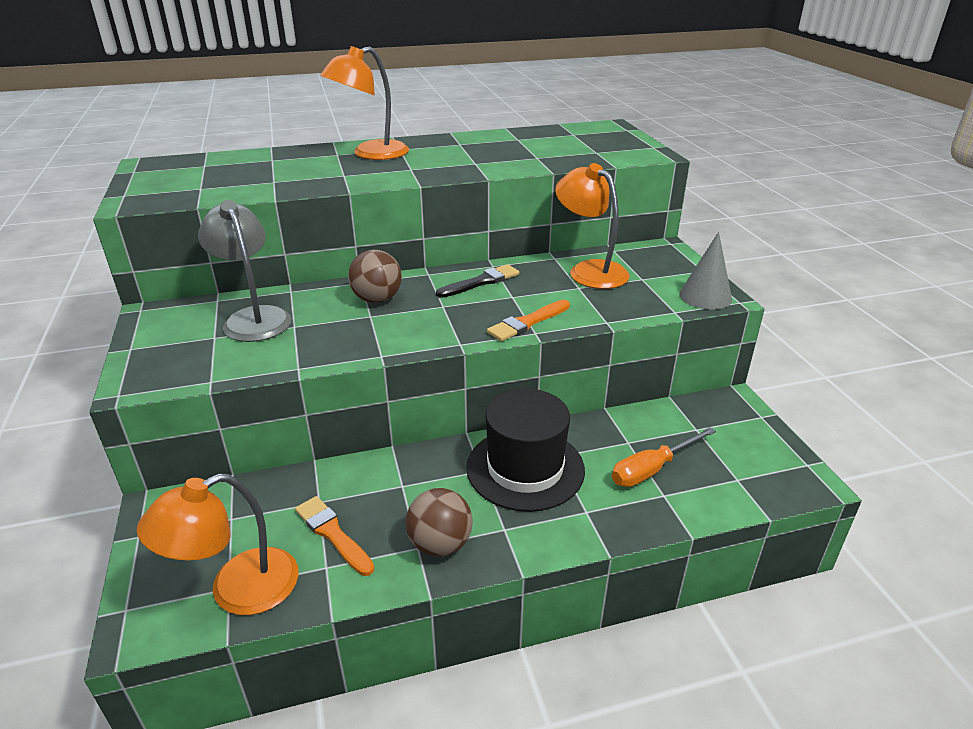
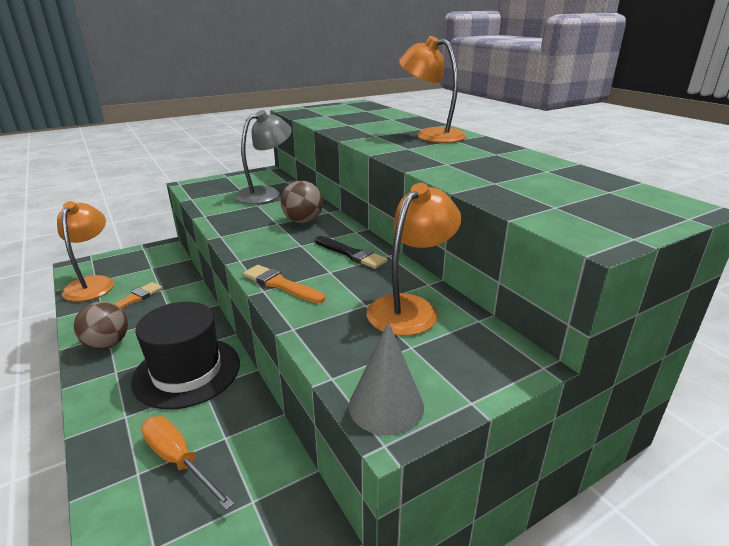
camera: 75 degrees right, 5 degrees down
orange lamp [137,474,299,615] -> orange lamp turned 45 degrees clockwise [57,201,114,302]

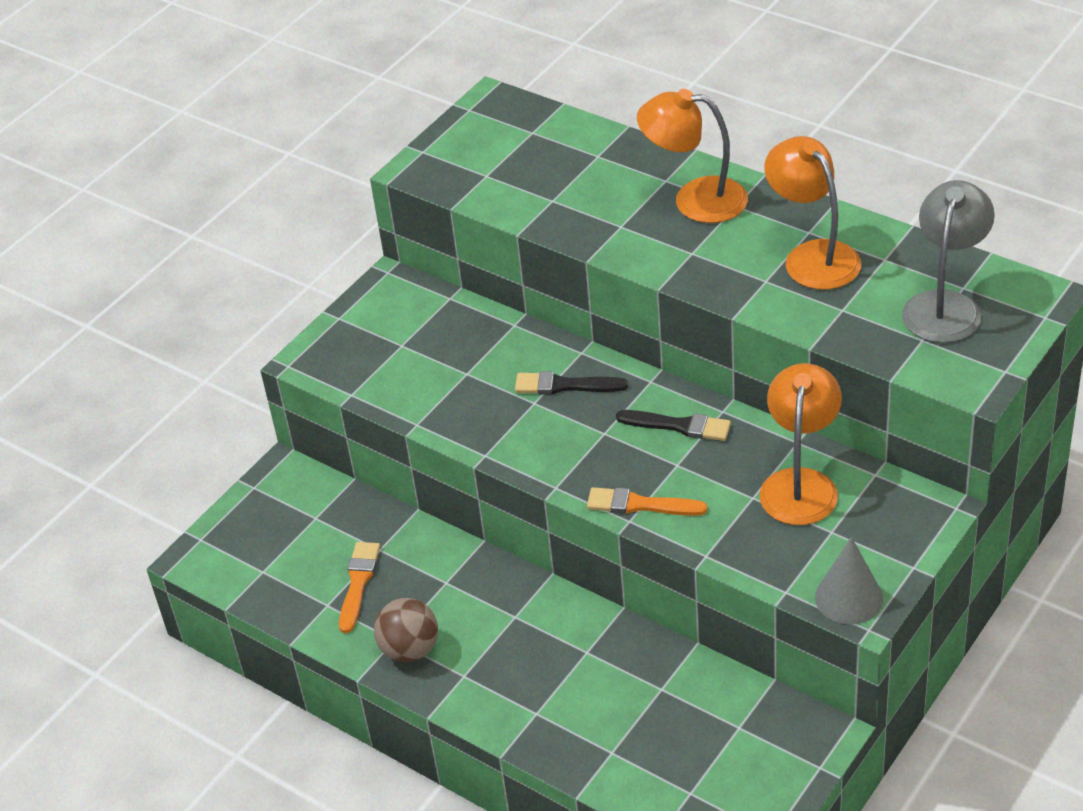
camera: 20 degrees left, 15 degrees up
orange lamp [57,201,114,302] -> orange lamp moved to [764,136,861,290]
black hat [131,302,240,409] -> none
orange screwdriver [141,416,234,510] -> none
grey lamp [235,110,292,204] -> grey lamp moved to [902,180,995,343]
brown ball [280,181,323,223] -> black brush [515,371,628,394]

